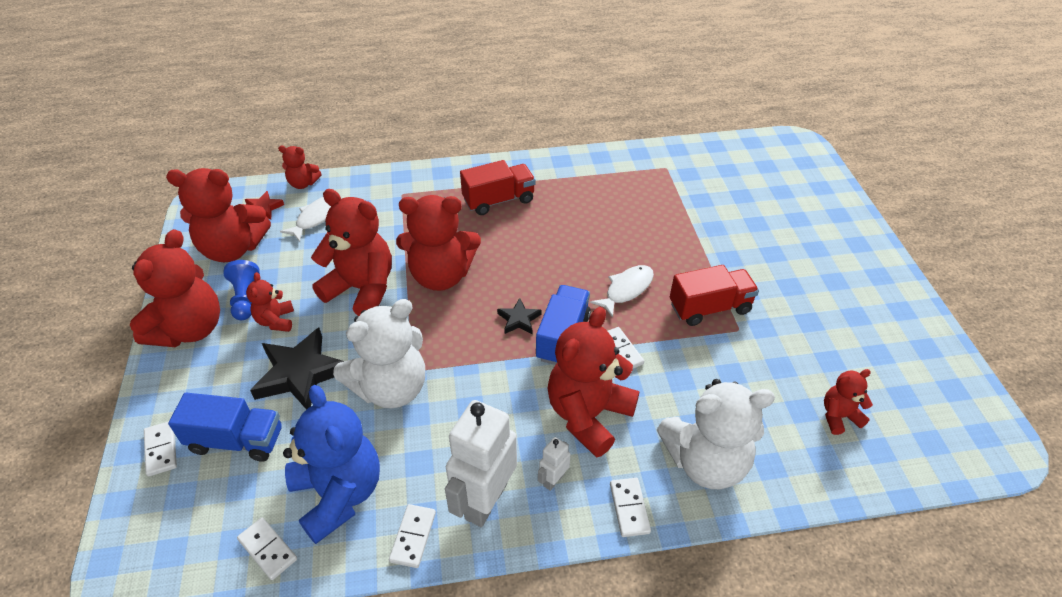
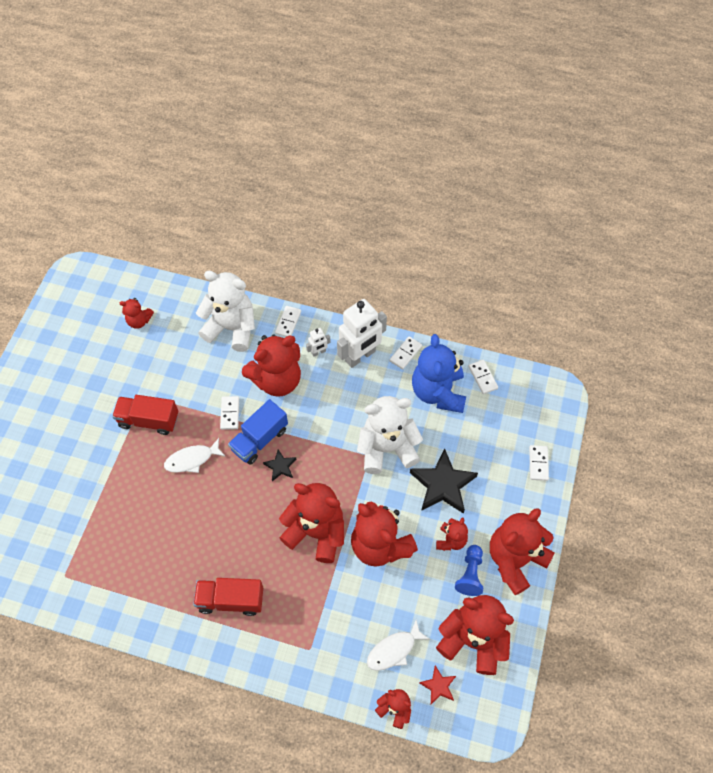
camera: 155 degrees left, 15 degrees up
blue truck [168,393,282,462] -> none

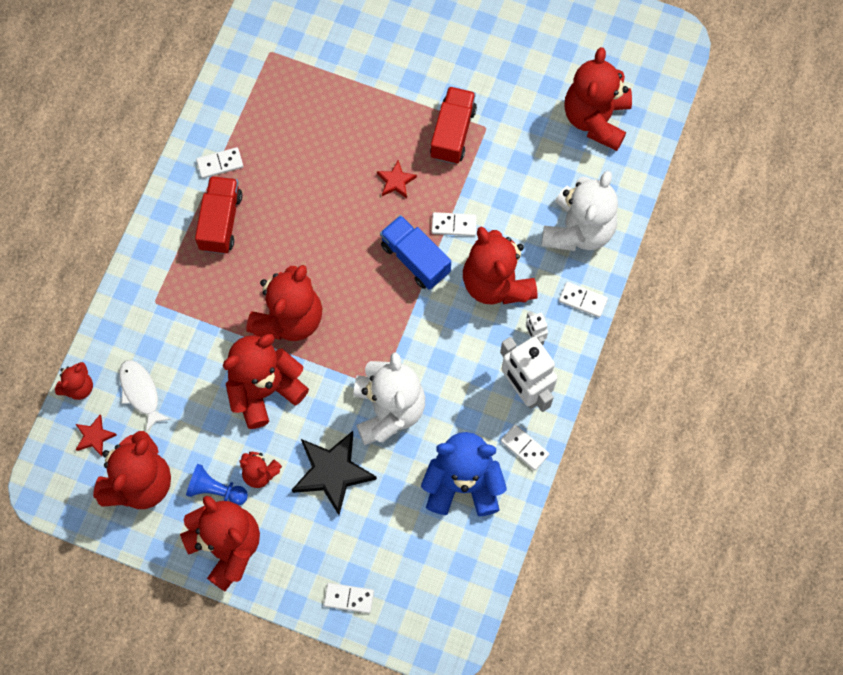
camera: 95 degrees right, 10 degrees up
red teddy bear [119,298,154,329] -> red teddy bear [565,47,632,151], size x2.01
white fish [164,438,226,473] -> red star [377,160,417,198]
black star [263,449,296,481] -> none
white domino [468,360,498,394] -> white domino moved to [196,147,243,178]

